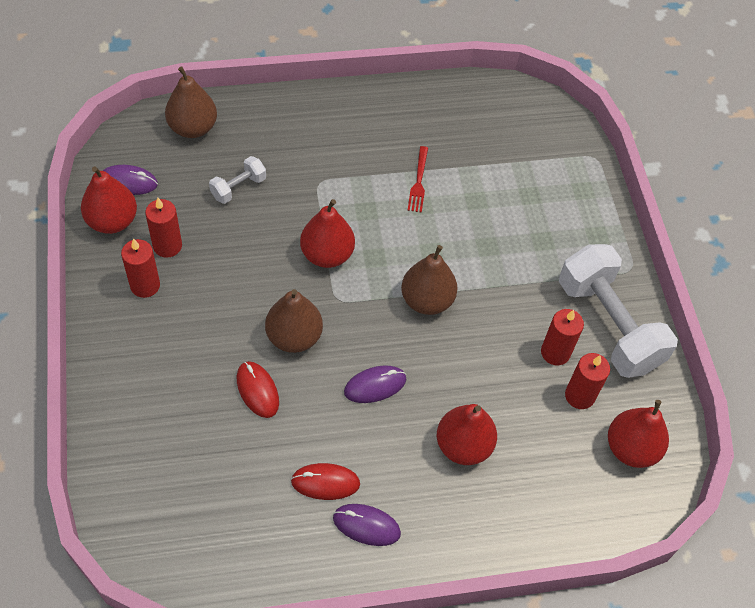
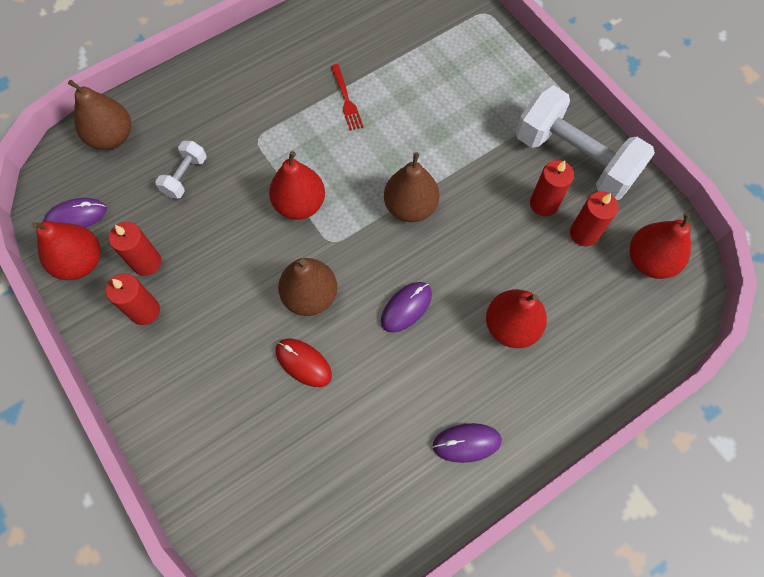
camera: 20 degrees left, 10 degrees up
red mouse [291,463,360,500] -> none

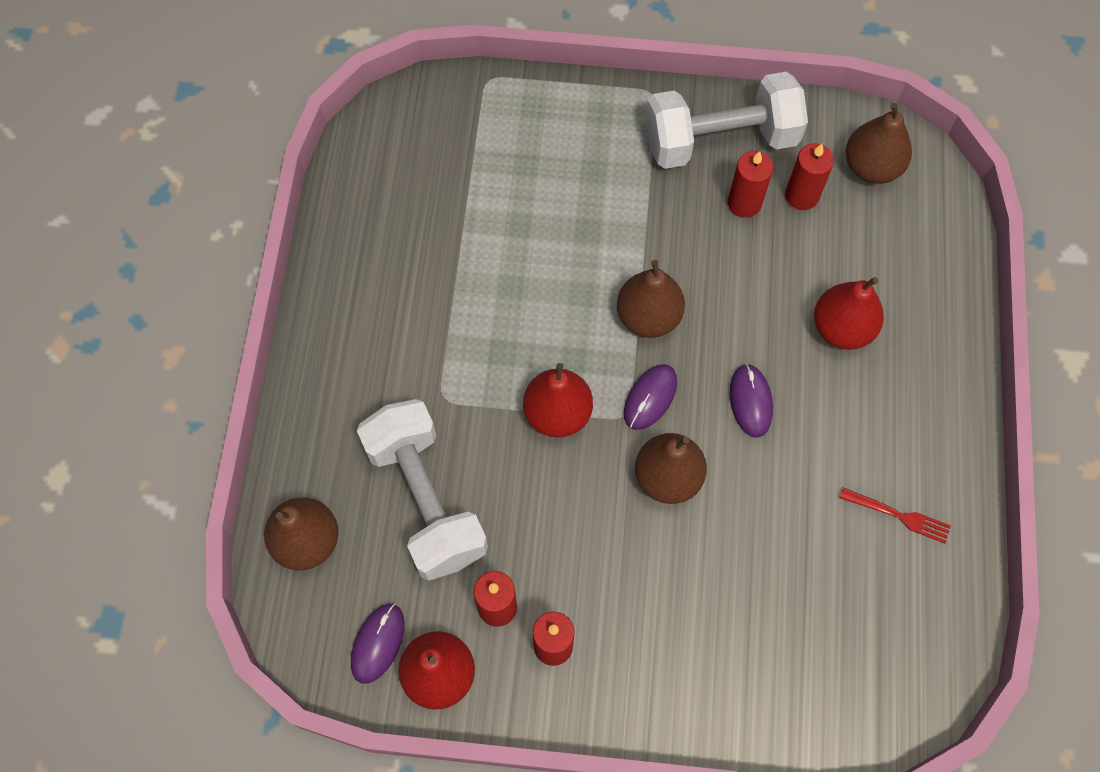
camera: 50 degrees left, 0 degrees up
white dumbbell [155,141,207,199] -> white dumbbell [357,399,488,581], size x2.21
red mouse [275,338,332,387] -> none
red fork [331,64,363,131] -> red fork moved to [839,488,951,543]
purple mouse [433,423,502,463] -> purple mouse moved to [624,364,677,430]
red pear [630,212,691,279] -> brown pear [845,103,912,184]

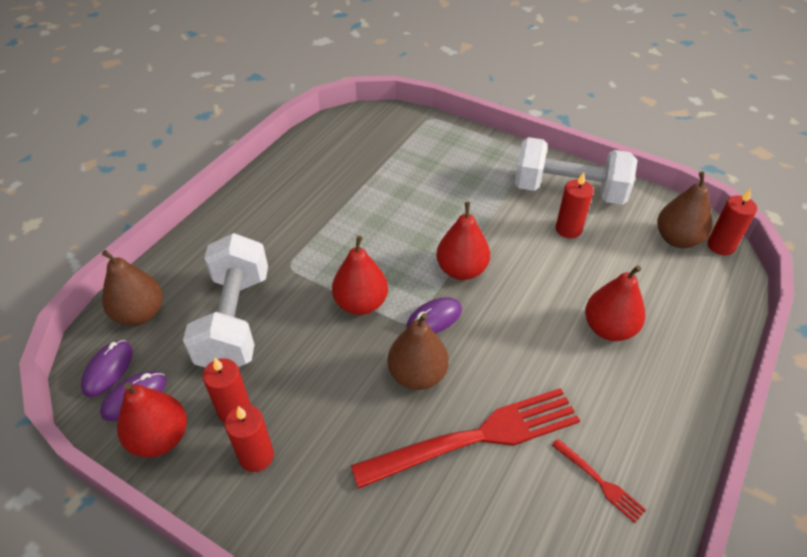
camera: 25 degrees right, 20 degrees down
brown pear [617,260,685,338] -> red pear [436,202,490,280]
purple mouse [730,364,773,438] -> purple mouse moved to [81,340,133,397]
red candle [785,143,834,210] -> red candle moved to [707,189,757,255]
none -> red fork [351,388,580,489]

